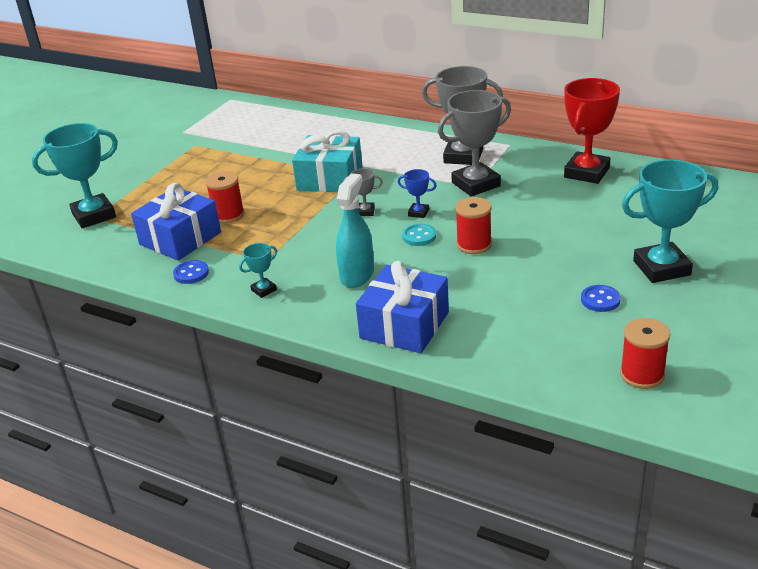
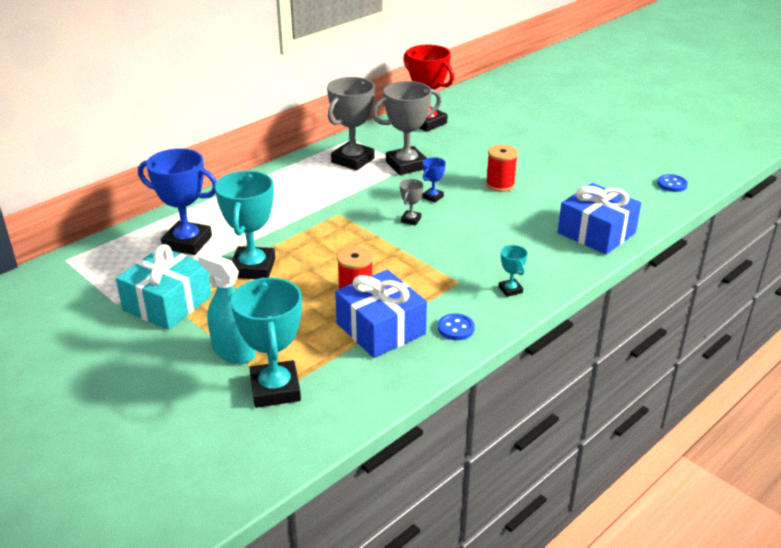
camera: 75 degrees left, 0 degrees up
turquoise gift [292,130,363,192] -> turquoise gift moved to [116,244,212,330]
turquoise spray bottle [336,173,374,288] -> turquoise spray bottle moved to [198,252,256,364]
turquoise button [402,224,436,246] -> none
grey trophy [438,90,511,197] -> grey trophy turned 75 degrees clockwise [372,81,441,175]
blue button [581,285,621,312] -> blue button moved to [657,174,688,192]
red spool [620,318,670,389] -> none
turquoise trophy [622,159,718,283] -> turquoise trophy moved to [215,171,275,279]
none -> blue trophy [138,148,217,255]

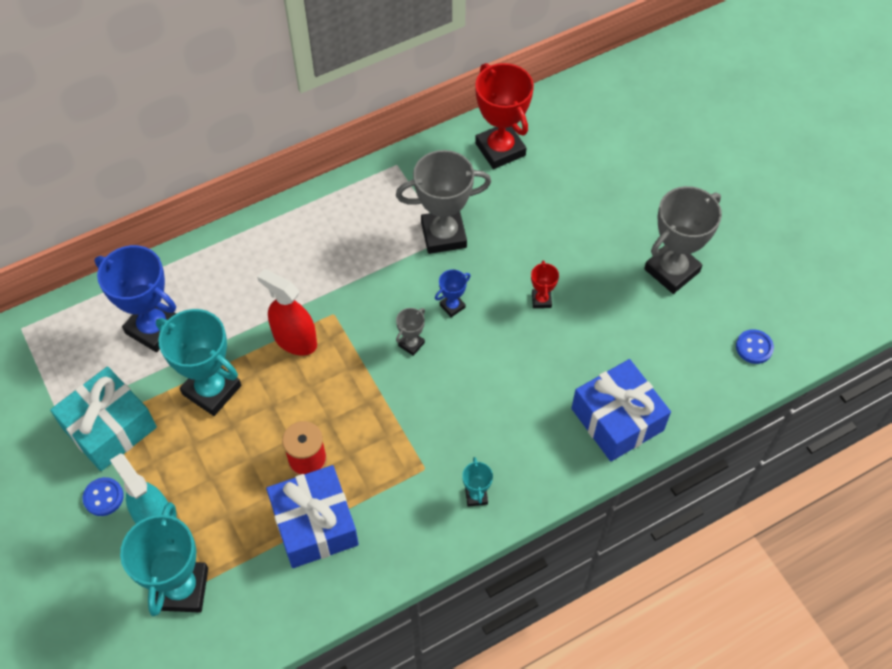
camera: 15 degrees right, 25 degrees up
turquoise trophy [215,171,275,279] -> turquoise trophy turned 75 degrees counterclockwise [156,309,241,416]
grey trophy [327,77,375,171] -> grey trophy moved to [644,186,722,294]
blue button [438,313,475,340] -> blue button moved to [83,477,124,516]
red spool [486,144,518,192] -> red trophy [531,260,559,308]
none -> red spray bottle [257,269,317,356]

